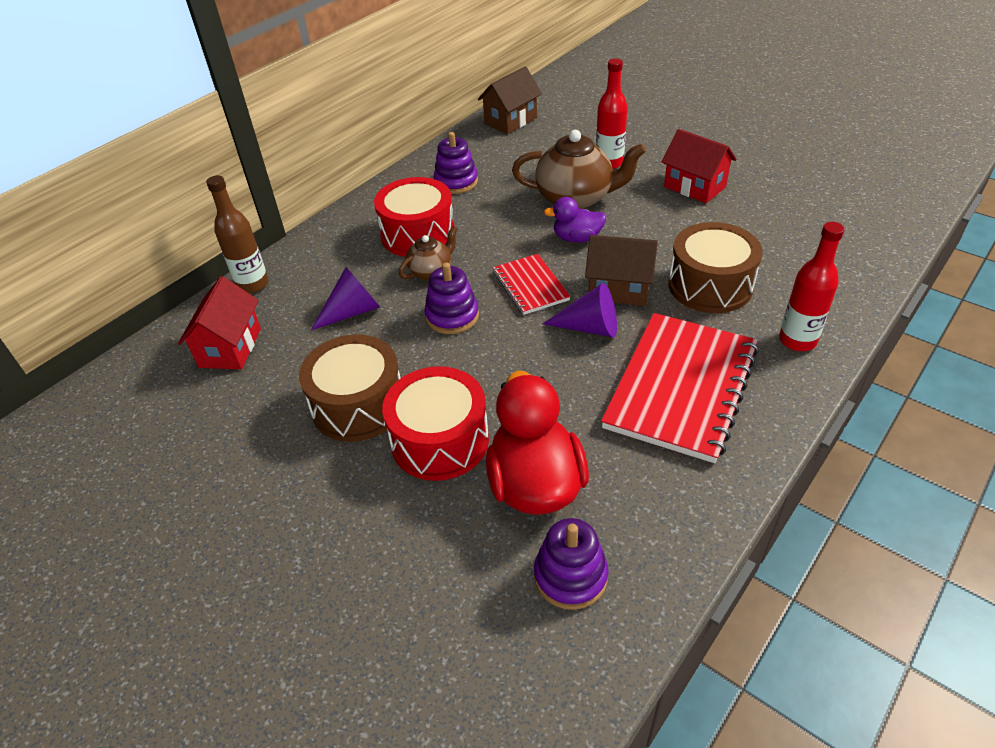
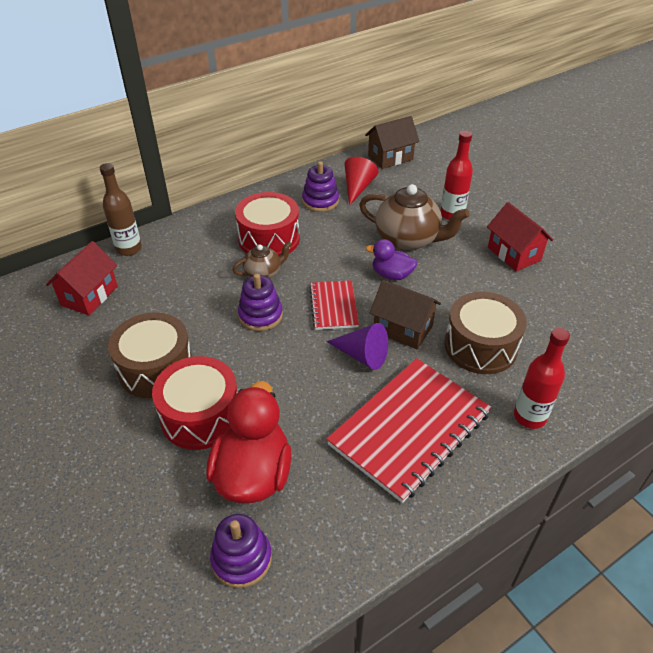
camera: 15 degrees right, 0 degrees up
purple cone [311,267,380,330] -> none
none -> red cone [344,157,378,206]

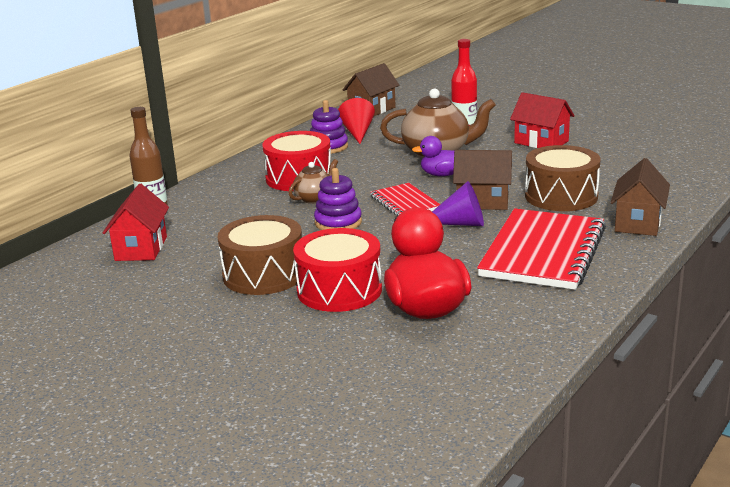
camera: 20 degrees left, 20 degrees down
purple stacking toy [210,514,272,588] -> none
red bottle [514,328,570,429] -> brown house [610,158,670,236]

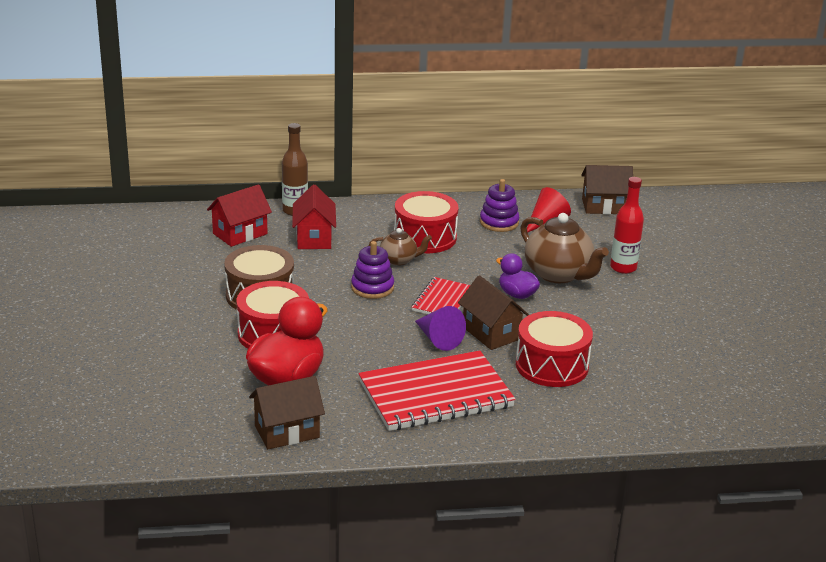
camera: 45 degrees right, 5 degrees up
red house [510,92,575,148] -> red house moved to [292,185,336,249]
brown drum [525,145,601,211] -> red drum [516,311,593,387]
brown house [610,158,670,236] -> brown house moved to [249,376,325,449]

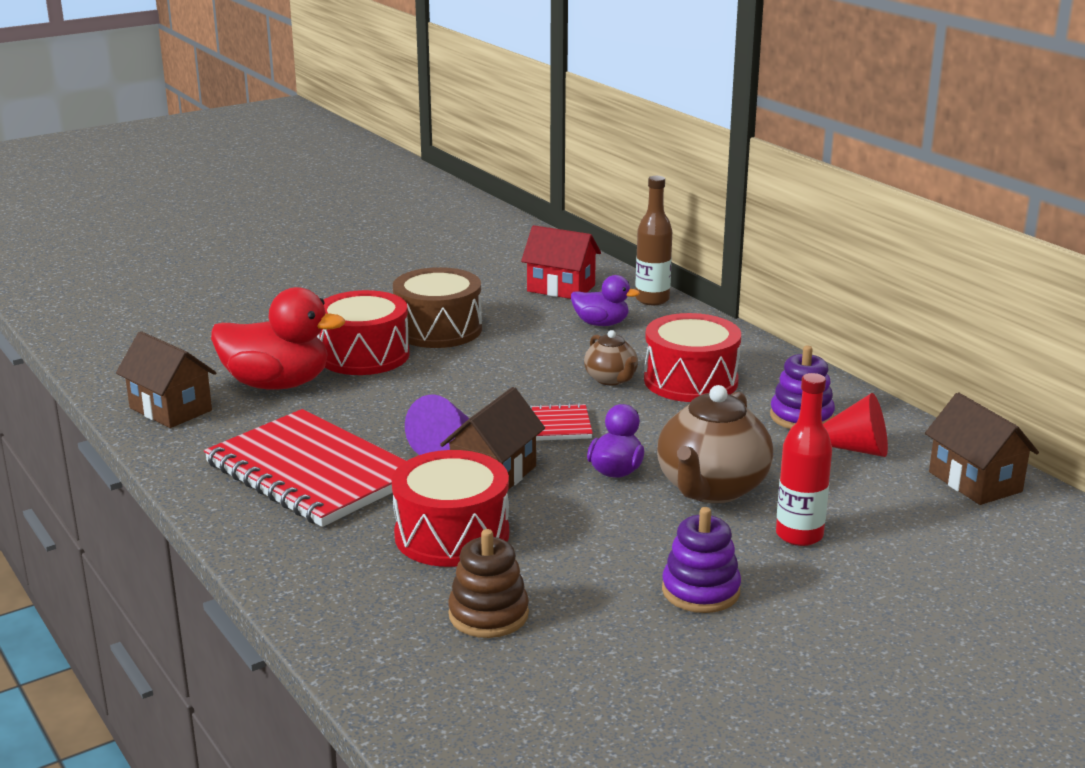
camera: 65 degrees right, 5 degrees down
red house [292,185,336,249] -> purple duck [571,275,640,326]
purple stacking toy [351,241,394,299] -> purple stacking toy moved to [662,507,741,613]
none -> brown stacking toy [448,529,529,638]

